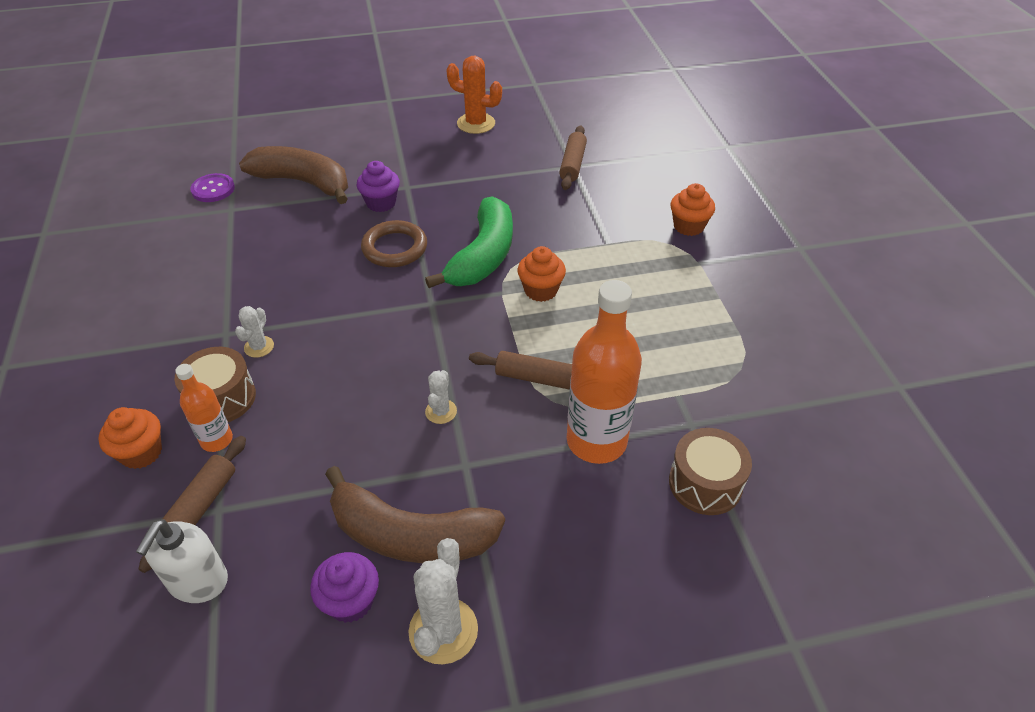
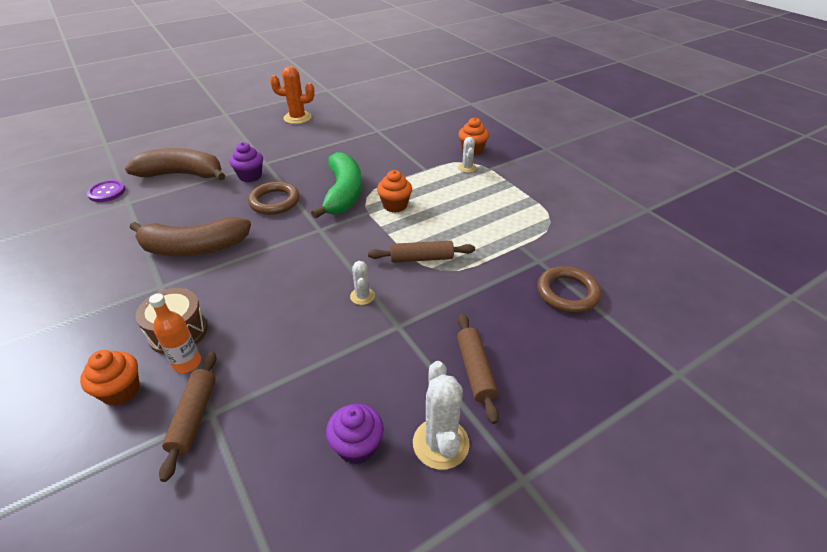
camera: 20 degrees left, 5 degrees down
white soap dispenser [136,519,228,603] -> none
white cactus [235,306,274,358] -> white cactus moved to [458,137,476,173]
brown banana [325,466,505,563] -> brown banana moved to [130,217,251,256]
brown rolling pin [559,126,587,190] -> brown rolling pin moved to [457,313,499,424]
orange bottle [567,280,642,464] -> none
brown drum [669,428,752,515] -> brown ring [537,266,601,313]

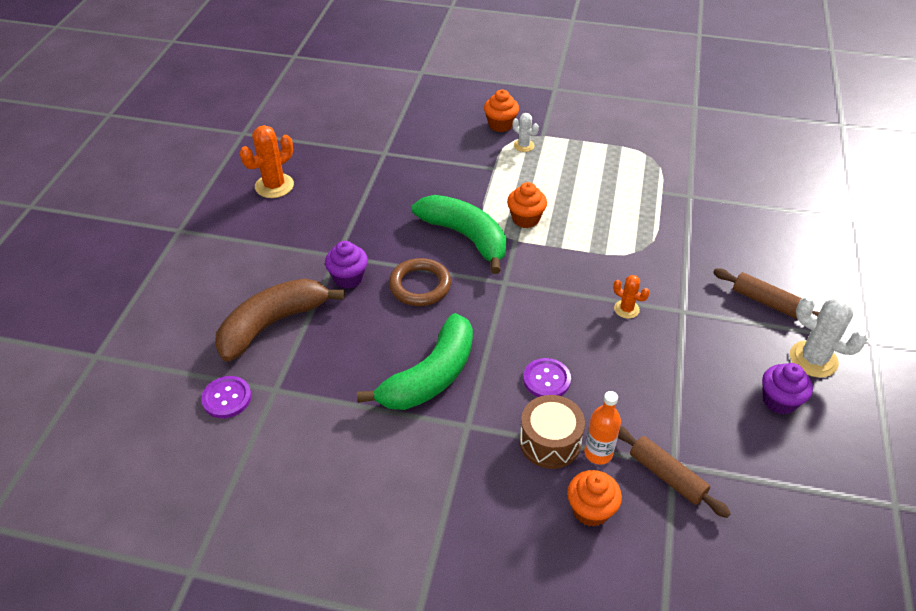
camera: 45 degrees left, 5 degrees up
brown banana [130,217,251,256] -> green banana [357,313,473,410]
white cactus [350,261,375,305] -> orange cactus [613,275,650,319]
brown rolling pin [368,241,475,263] -> none
brown ring [537,266,601,313] -> none
none -> purple button [523,358,571,397]

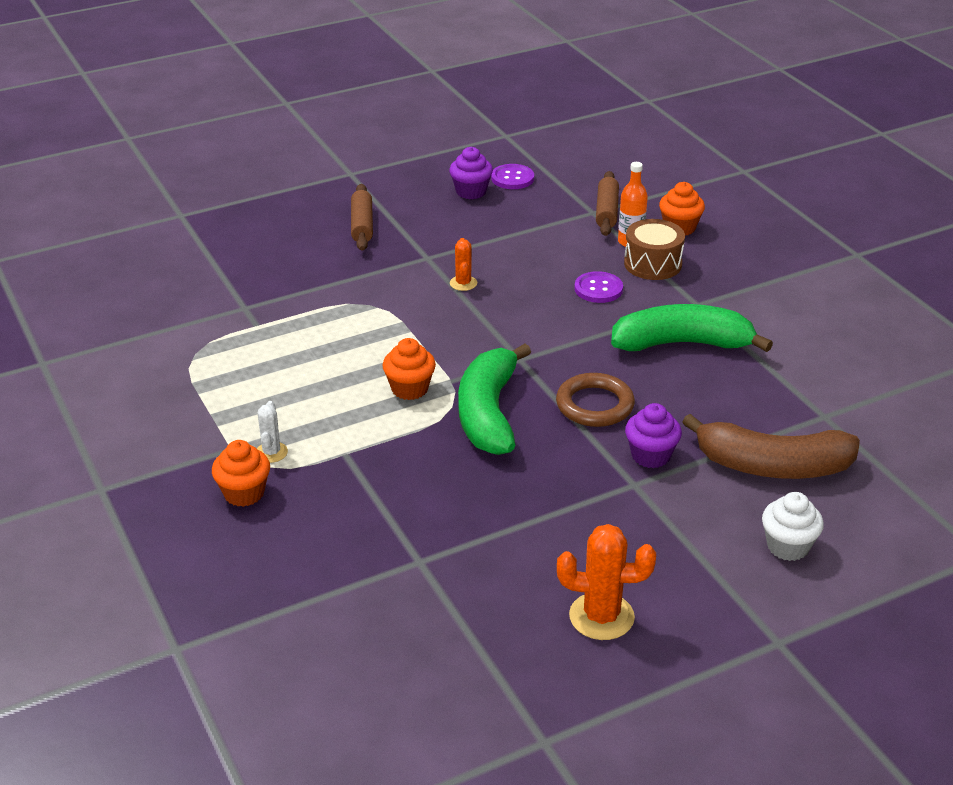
camera: 130 degrees left, 10 degrees down
purple button [201,376,251,418] -> purple button moved to [491,164,534,189]
white cactus [790,296,867,378] -> none
none -> white cupcake [762,492,824,561]

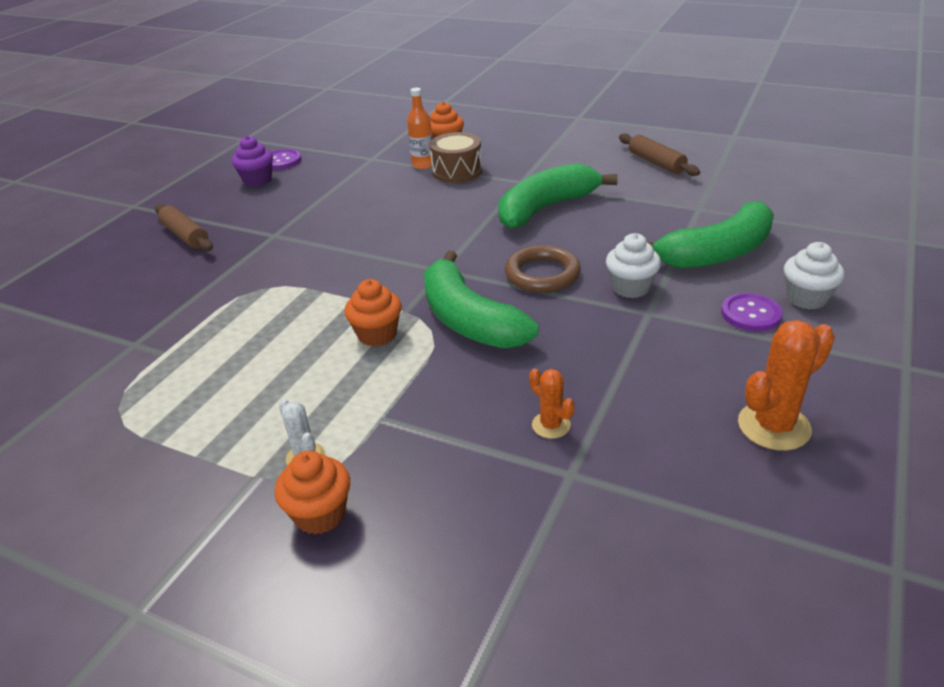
camera: 35 degrees left, 0 degrees up
orange cactus [450,238,477,291] -> orange cactus moved to [529,369,575,439]
purple button [574,271,623,303] -> purple button moved to [721,293,783,331]
brown rolling pin [596,171,619,236] -> brown rolling pin moved to [619,133,700,176]
purple cupcake [625,403,682,468] -> white cupcake [606,233,661,298]
brown banana [682,414,860,479] -> green banana [648,201,774,269]

